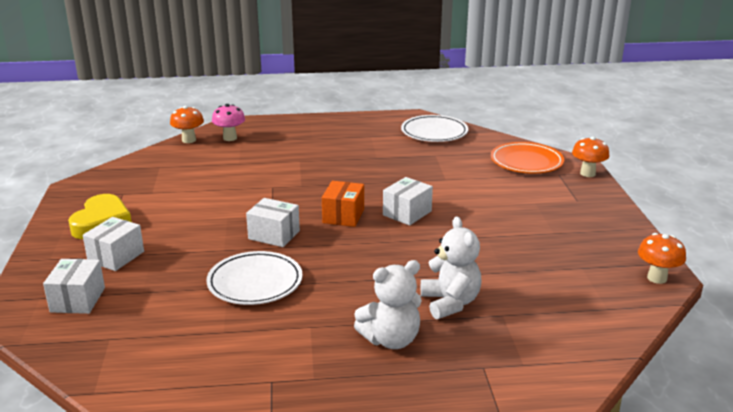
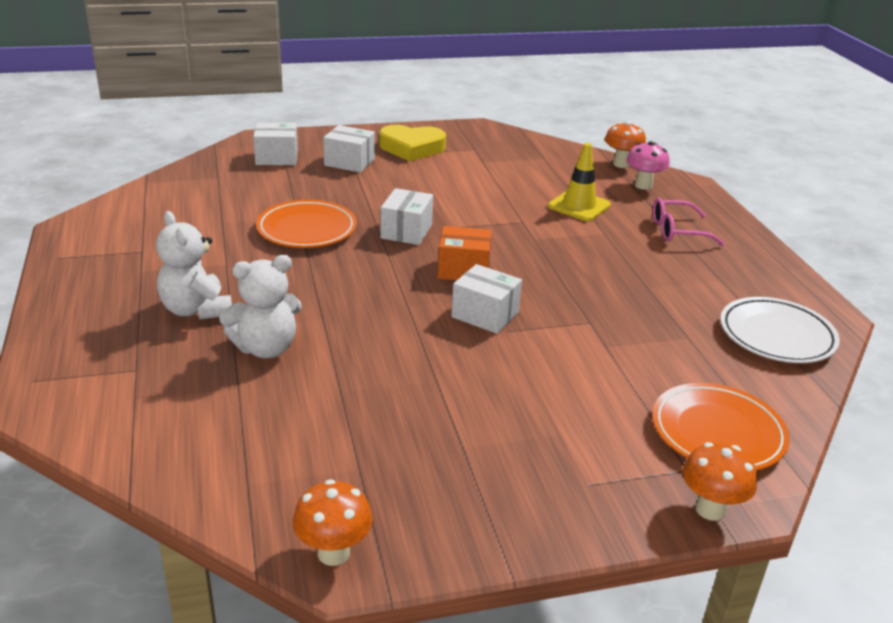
camera: 80 degrees right, 5 degrees up
white plate [207,251,303,305] -> orange plate [256,200,357,248]
none -> yellow traffic cone [548,143,611,221]
none -> pink glasses [653,198,725,246]

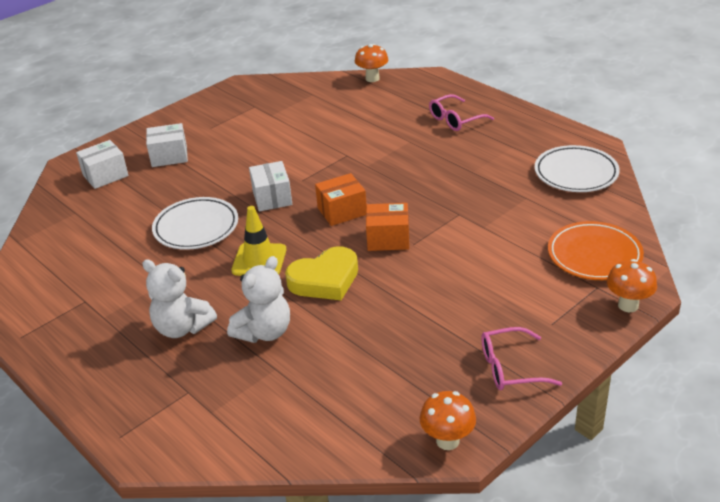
camera: 25 degrees left, 5 degrees up
orange plate [256,200,357,248] -> white plate [152,197,238,250]
yellow heart [379,125,446,161] -> yellow heart moved to [285,246,358,300]
white box [451,264,522,334] -> orange box [366,203,409,251]
yellow traffic cone [548,143,611,221] -> yellow traffic cone moved to [231,206,286,276]
pink mushroom [626,141,670,190] -> none
none -> pink glasses [481,327,562,390]

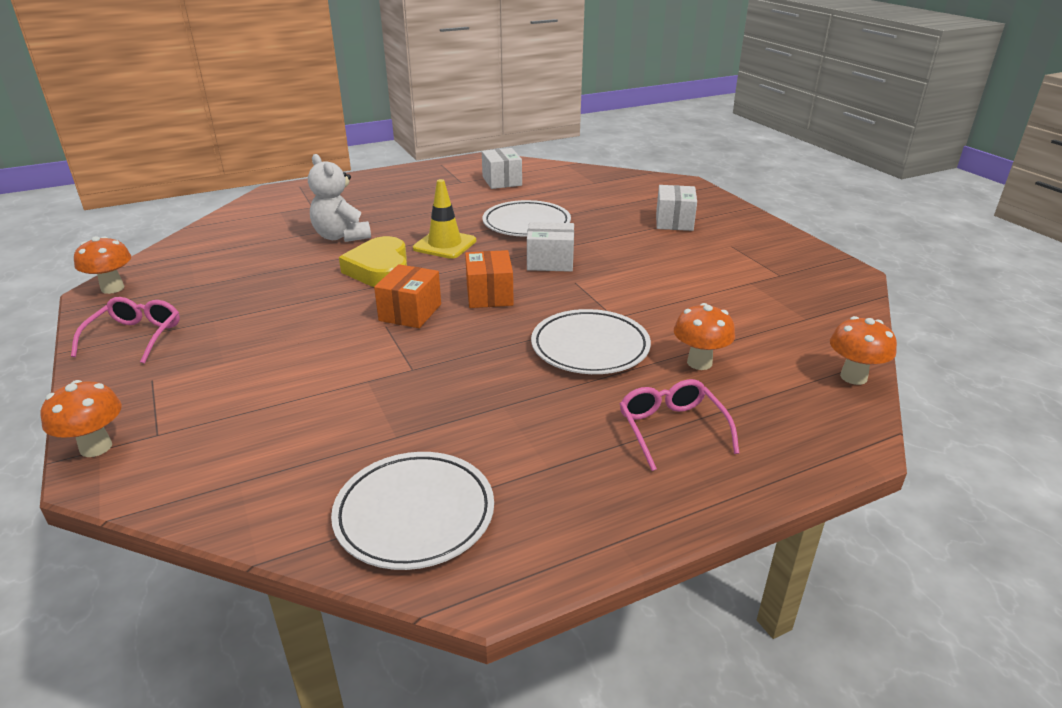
camera: 105 degrees right, 5 degrees down
white box [76,140,129,189] -> white box moved to [482,148,522,189]
white teddy bear [142,259,217,338] -> none
orange plate [548,221,644,280] -> none
none -> white plate [531,309,651,374]
none -> orange mushroom [674,303,735,370]

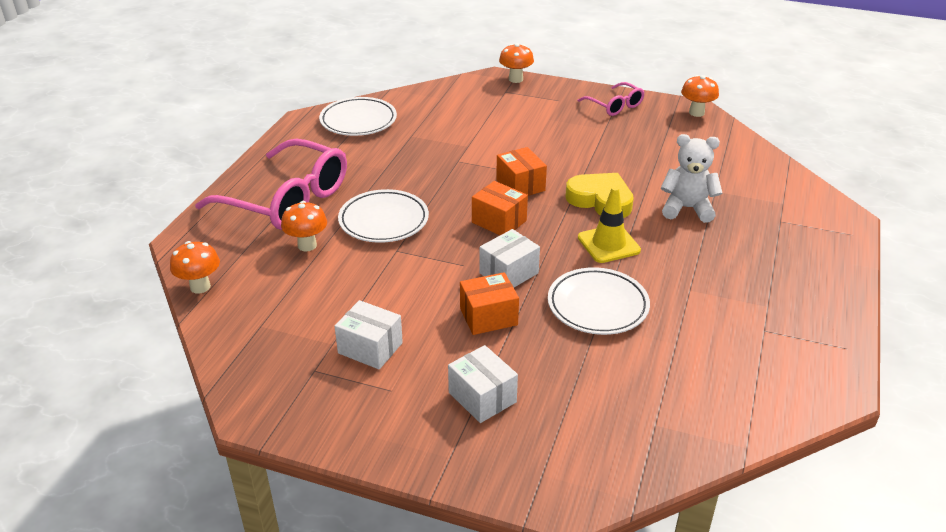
camera: 135 degrees right, 5 degrees up
white box [482,148,522,189] -> white box moved to [335,300,403,369]
pink glasses [620,379,739,471] -> pink glasses [195,139,347,230], size x2.01
none -> orange box [460,272,519,335]

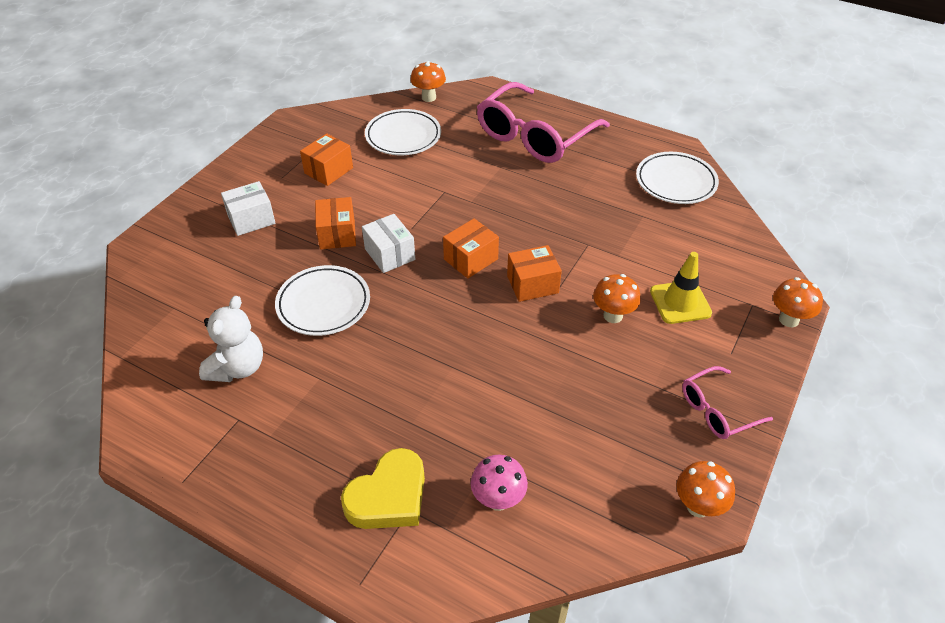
camera: 100 degrees right, 10 degrees up
orange mushroom [281,201,327,252] -> orange mushroom moved to [593,274,641,323]
white box [335,300,403,369] -> orange box [300,133,353,186]
white plate [338,189,429,243] -> white plate moved to [365,109,441,155]
yellow heart [566,173,634,218] -> yellow heart moved to [341,448,425,529]
yellow traffic cone [578,186,641,263] -> yellow traffic cone moved to [650,252,712,324]
white teddy bear [661,134,722,223] -> white teddy bear moved to [199,296,263,382]
none -> pink mushroom [471,455,528,511]

